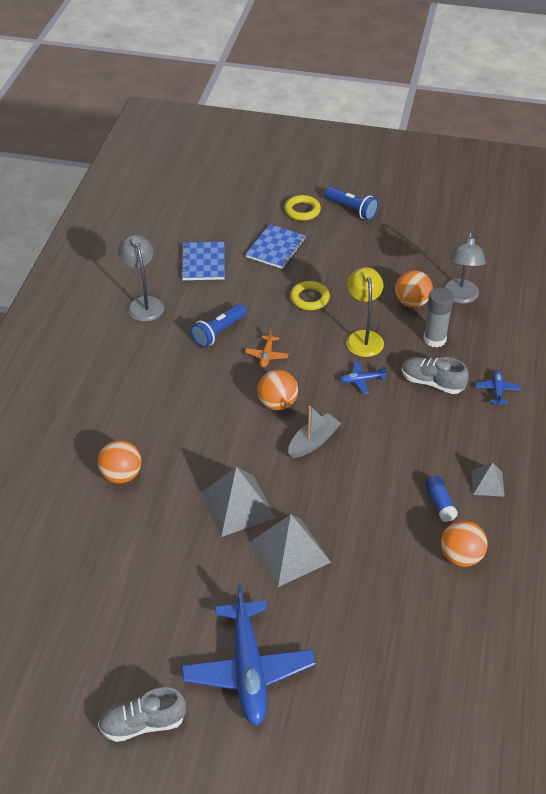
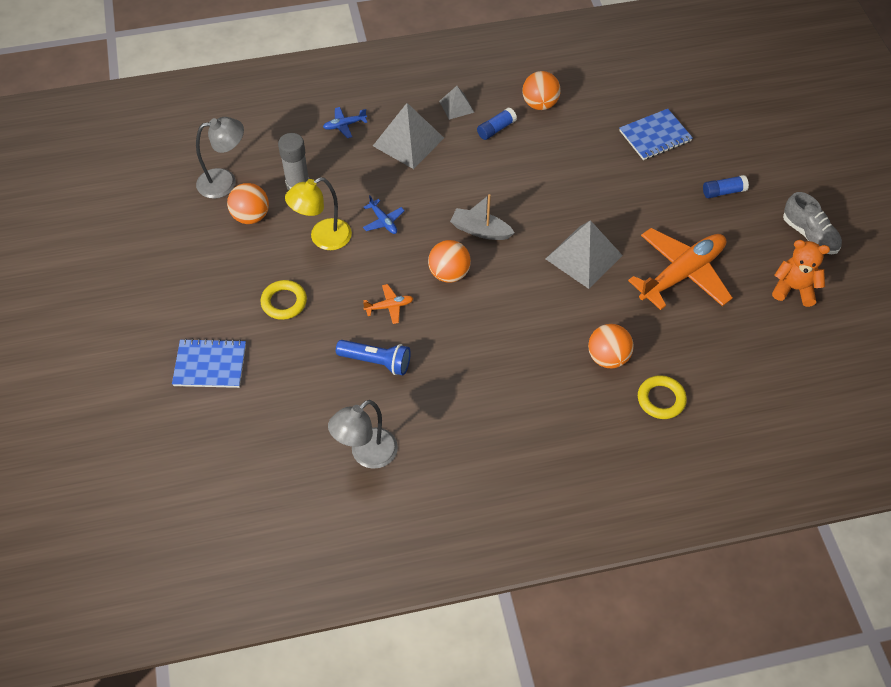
camera: 115 degrees left, 10 degrees up
blue notebook [181,242,225,280] -> blue notebook moved to [619,109,693,160]
blue plane [182,584,315,726] -> blue glue stick [703,175,749,198]
grey pyramid [249,514,331,587] -> grey pyramid moved to [373,103,444,169]
yellow ring [284,195,321,221] -> yellow ring moved to [638,375,687,419]
blue flashlight [325,187,379,220] -> none
grey shoe [402,357,469,394] -> none
none -> orange plane [628,228,732,310]
none -> orange teddy bear [772,240,830,307]

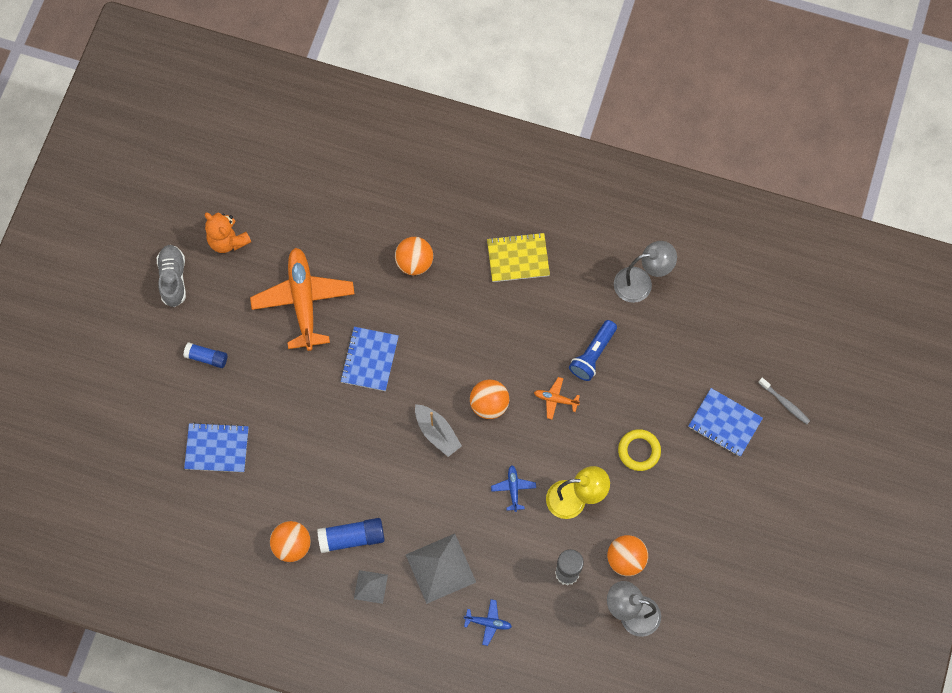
camera: 150 degrees left, 15 degrees up
blue flashlight [336,340,411,375] -> blue flashlight turned 105 degrees counterclockwise [569,320,617,381]
blue glue stick [477,107,517,140] -> blue glue stick [317,518,385,553], size x1.51
grey pyramid [546,220,623,289] -> blue notebook [340,327,399,391]
orange plane [628,228,732,310] -> orange plane turned 90 degrees clockwise [250,248,355,351]
yellow ring [638,375,687,419] -> none
none -> yellow notebook [487,232,550,282]
none -> grey toothbrush [758,378,810,424]

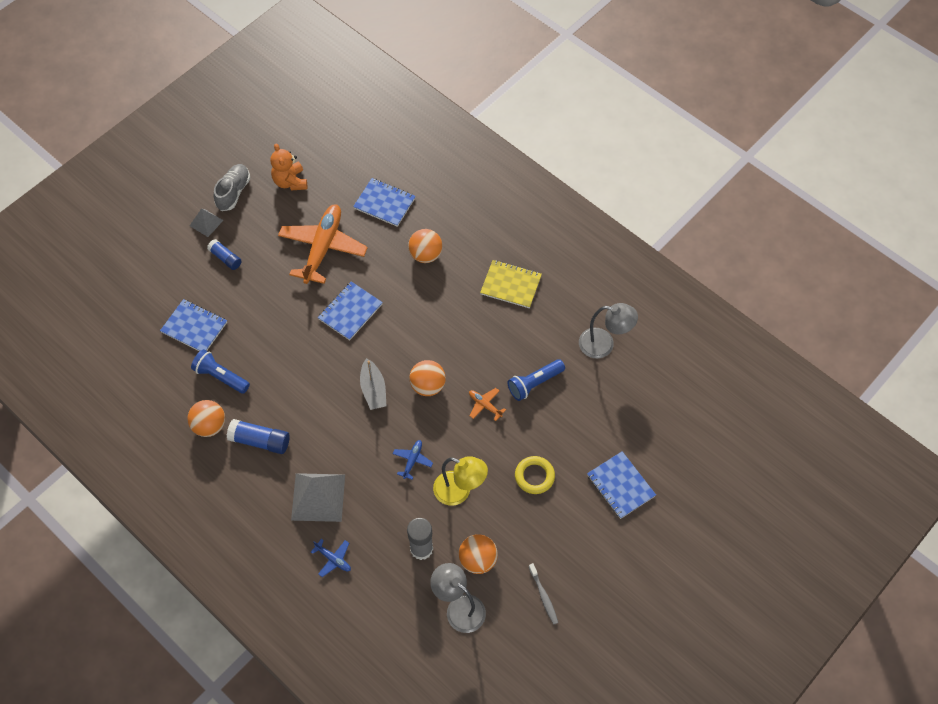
camera: 25 degrees right, 10 degrees down
grey pyramid [354,570,388,604] -> grey pyramid moved to [190,209,223,237]
grey toothbrush [758,378,810,424] -> grey toothbrush moved to [529,563,558,625]
none -> blue flashlight [191,349,250,394]
none -> blue notebook [353,178,416,227]

